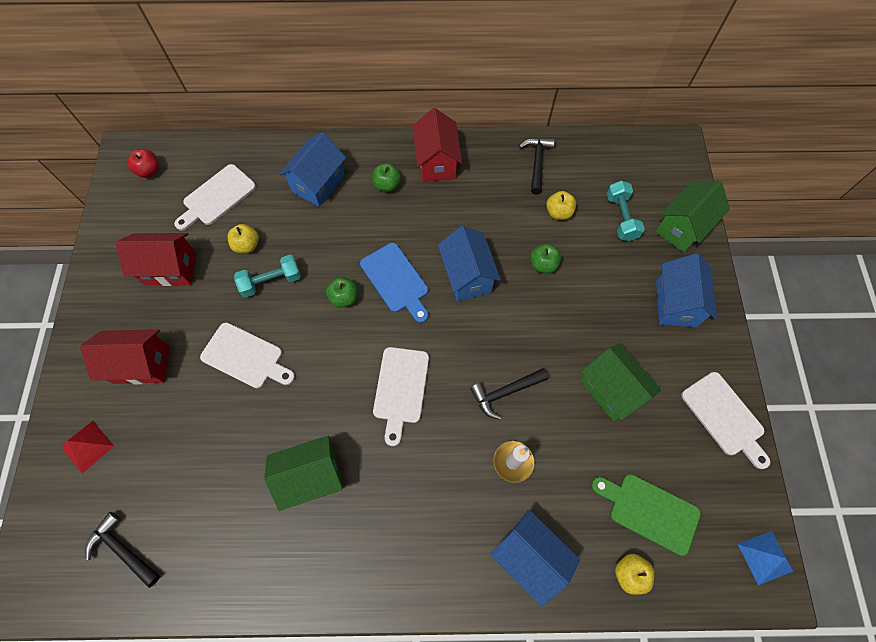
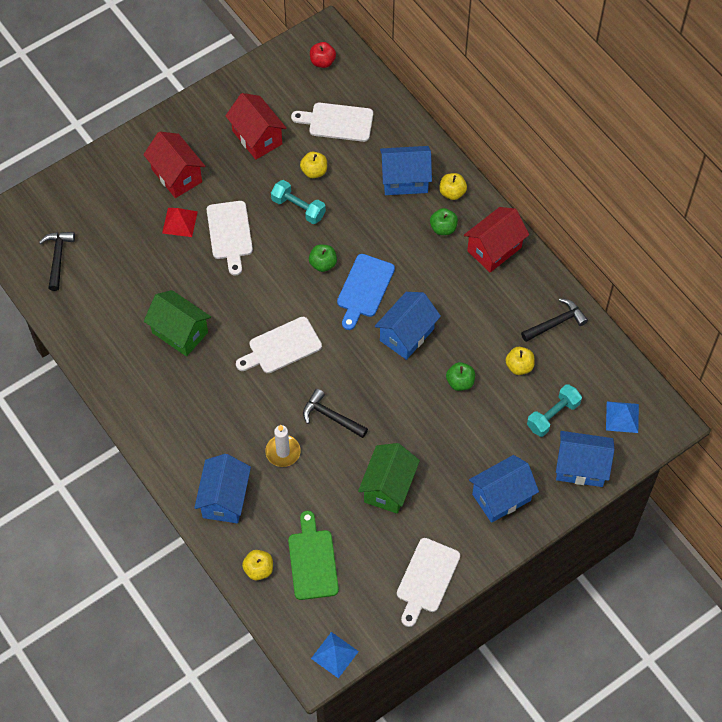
camera: 55 degrees right, 5 degrees down
red pyramid [61,421,114,474] -> red pyramid moved to [162,208,198,237]
green house [655,181,730,253] -> blue house [556,431,615,487]
none -> yellow apple [439,173,467,200]
none -> blue pyramid [606,401,639,433]

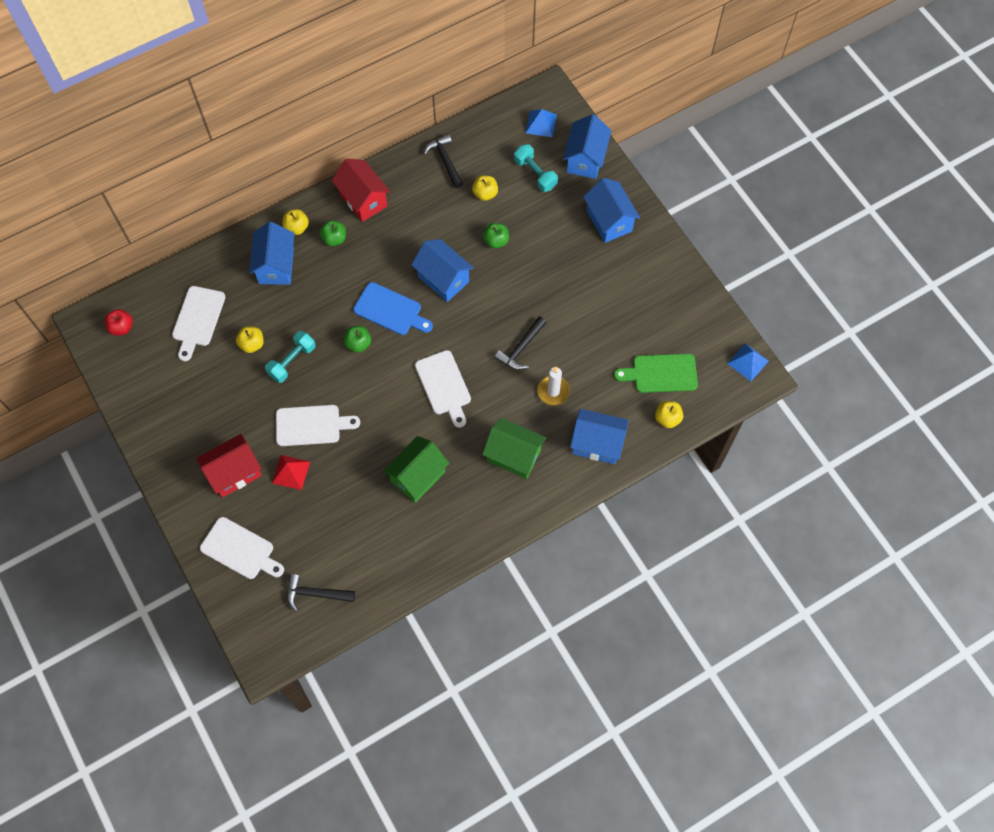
camera: 85 degrees left, 5 degrees up
red house [225,93,287,160] -> none
green house [358,443,420,514] -> green house moved to [482,418,546,479]
white cutting board [397,538,460,627] -> white cutting board moved to [200,517,284,579]

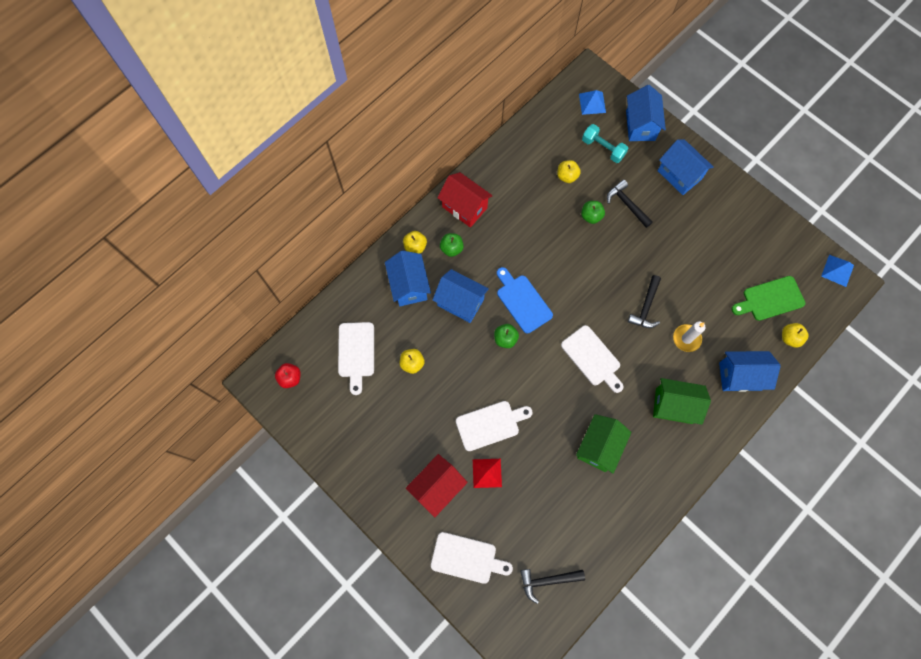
camera: 15 degrees left, 5 degrees up
turquoise dumbbell [265,331,316,383] -> none
blue cutting board [353,282,433,335] -> blue cutting board turned 135 degrees counterclockwise [497,267,553,334]
blue house [411,239,474,302] -> blue house moved to [433,269,489,323]
black hammer [423,134,463,188] -> black hammer moved to [607,180,653,228]

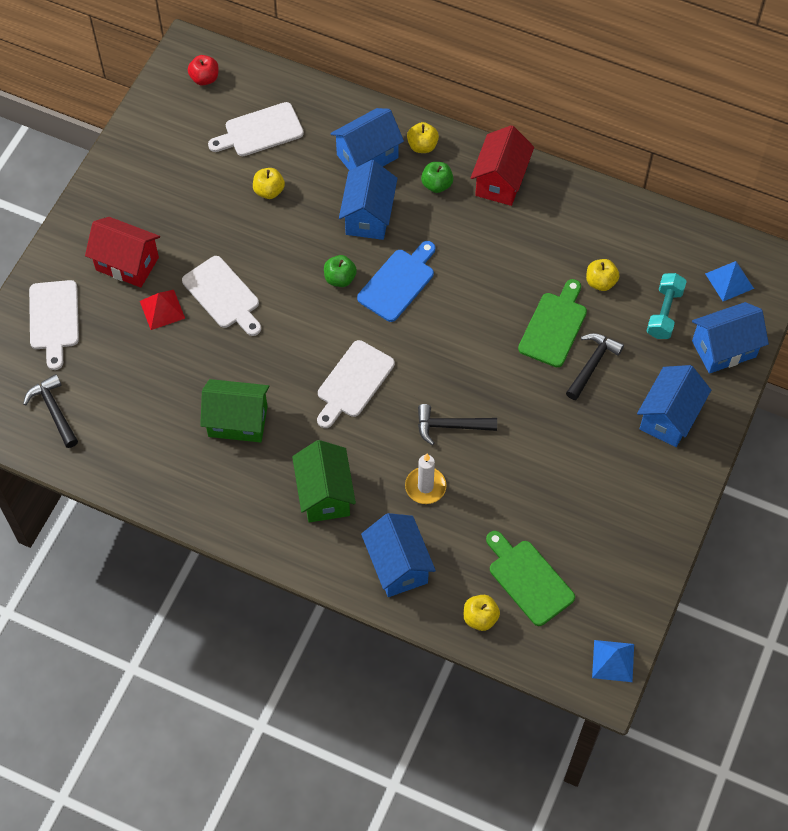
camera: 70 degrees right, 10 degrees down
green apple [581,201,605,224] -> green cutting board [518,279,587,367]

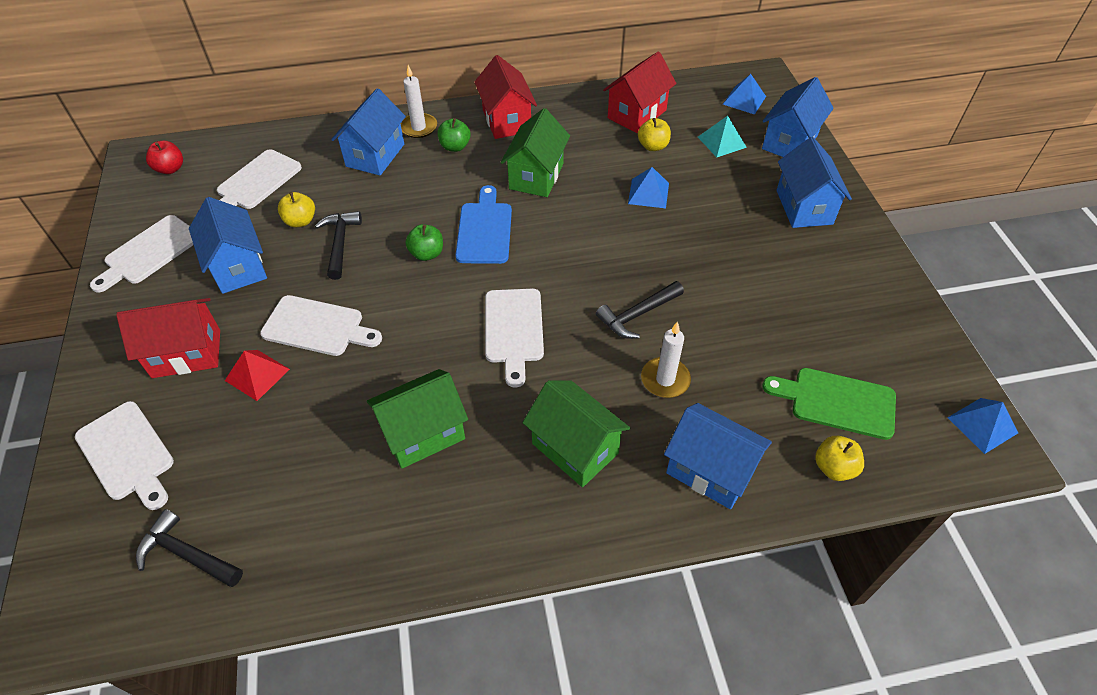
camera: 35 degrees left, 10 degrees down
blue house [339,160,398,240] -> blue house moved to [189,197,267,294]
yellow apple [407,122,439,153] -> white candle [401,65,437,138]
green cutting board [518,279,587,367] -> blue pyramid [628,167,669,208]
black hammer [566,333,624,400] -> black hammer moved to [315,211,362,280]
turquoise dumbbell [647,273,687,339] -> turquoise pyramid [698,116,747,157]
none -> white cutting board [90,215,193,293]
none -> green house [500,108,570,197]
none -> red house [603,52,676,133]

